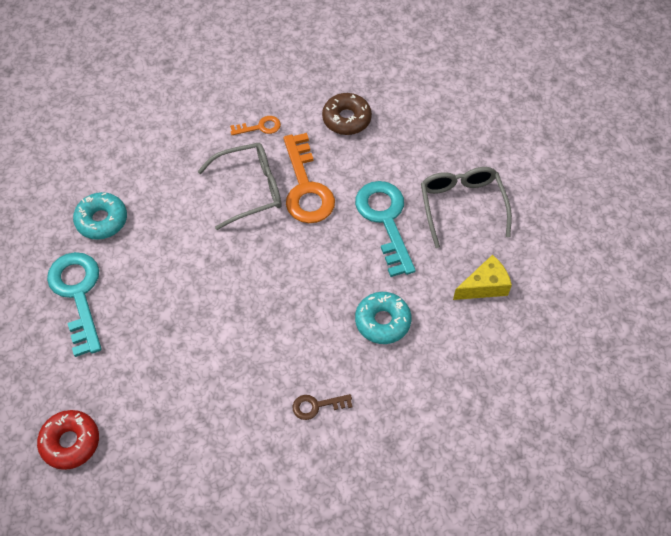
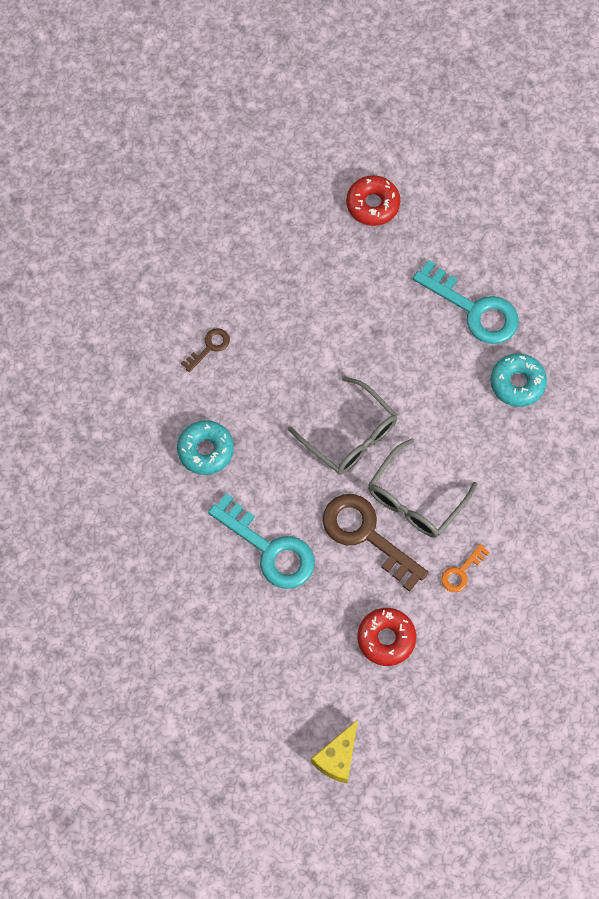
camera: 145 degrees right, 10 degrees up
orange key [284,133,335,223] -> brown key [322,494,428,592]
brown donut [322,93,372,135] -> red donut [358,608,416,666]
grey glasses [421,167,512,248] -> grey glasses moved to [288,376,397,475]
yellow cheese [453,255,512,300] -> yellow cheese moved to [311,720,358,783]

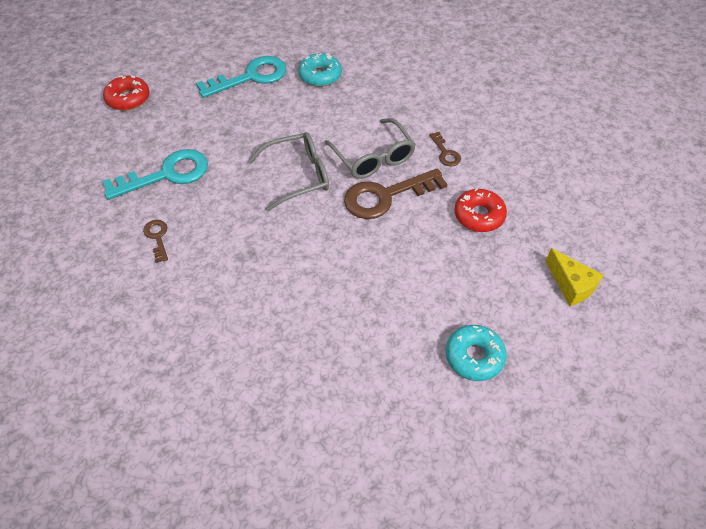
camera: 65 degrees left, 15 degrees down
turquoise donut [177,420,234,475] -> turquoise donut moved to [446,325,507,381]
turquoise key [208,493,315,589] -> turquoise key moved to [103,149,208,200]
orange key [441,544,490,592] -> brown key [429,132,461,166]

